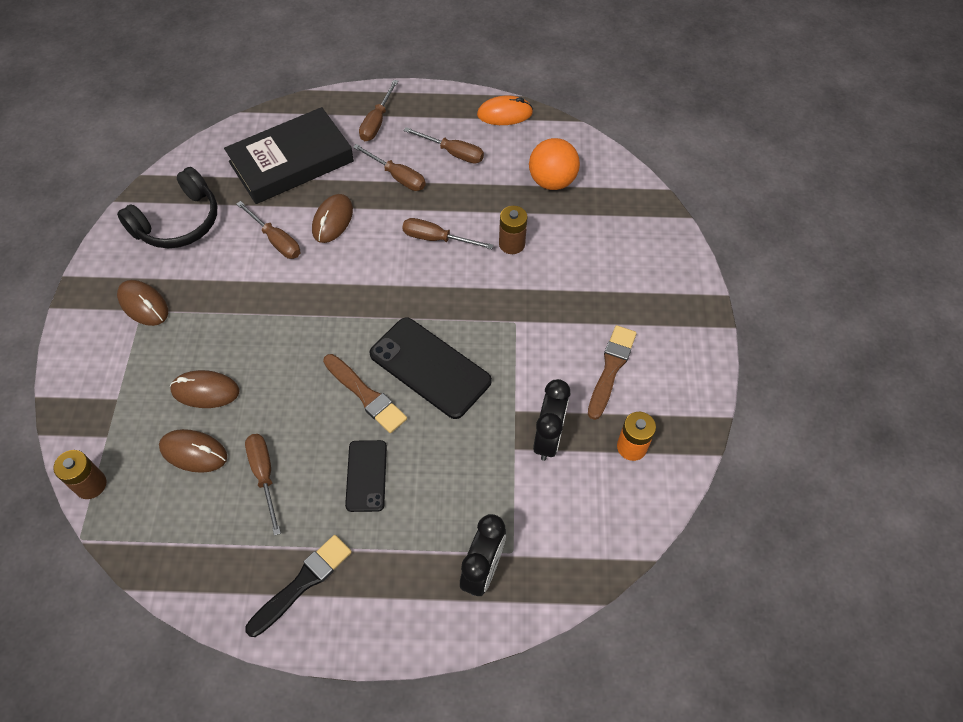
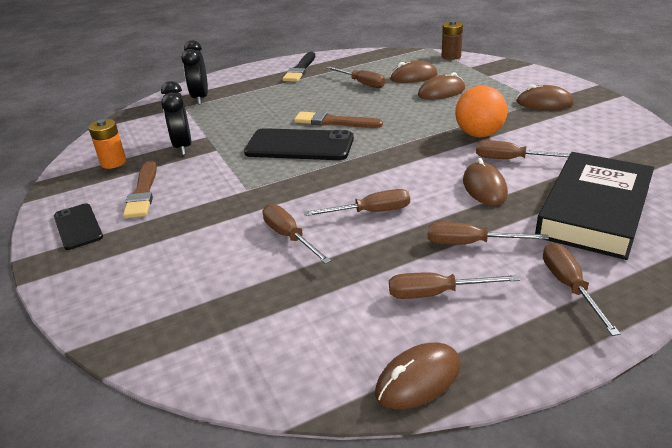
camera: 155 degrees right, 25 degrees down
black headphones [117,167,217,249] -> none
black phone [345,440,387,512] -> black phone moved to [54,203,103,250]
orange mouse [477,96,533,125] -> brown mouse [375,343,461,409]
brown battery [499,206,528,254] -> brown screwdriver [263,204,331,264]
orange ball [529,138,580,190] -> orange ball moved to [455,86,508,137]

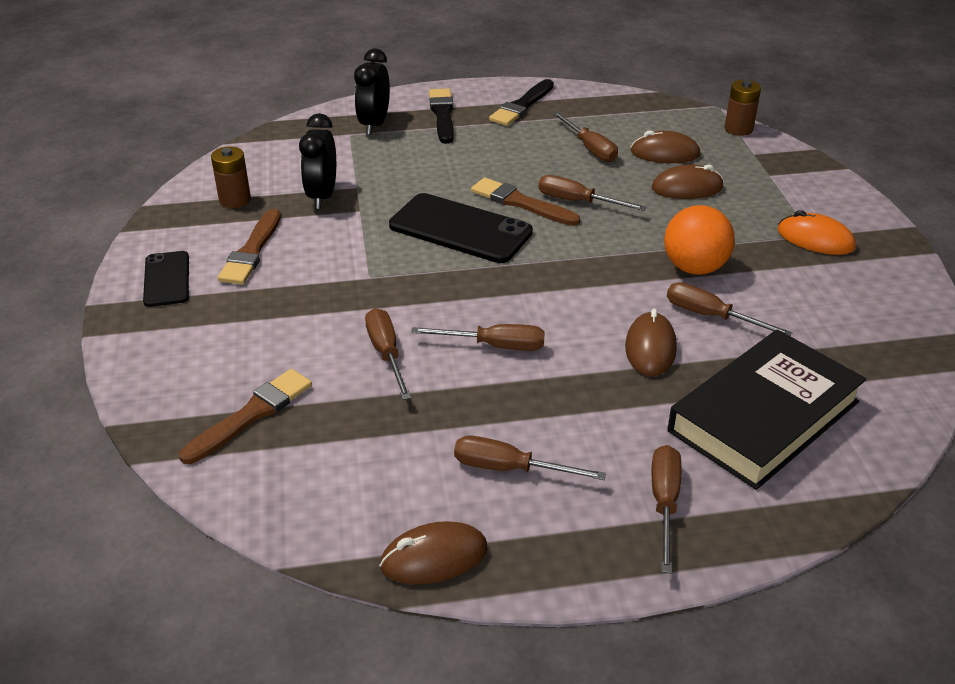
camera: 15 degrees right, 5 degrees up
orange battery [89,119,126,169] -> brown battery [211,146,251,208]
brown screwdriver [427,222,549,244] -> brown screwdriver moved to [539,175,646,211]
brown mouse [516,84,574,110] -> orange mouse [778,210,856,255]
none -> brown brush [179,369,312,464]
none -> black brush [429,88,454,144]

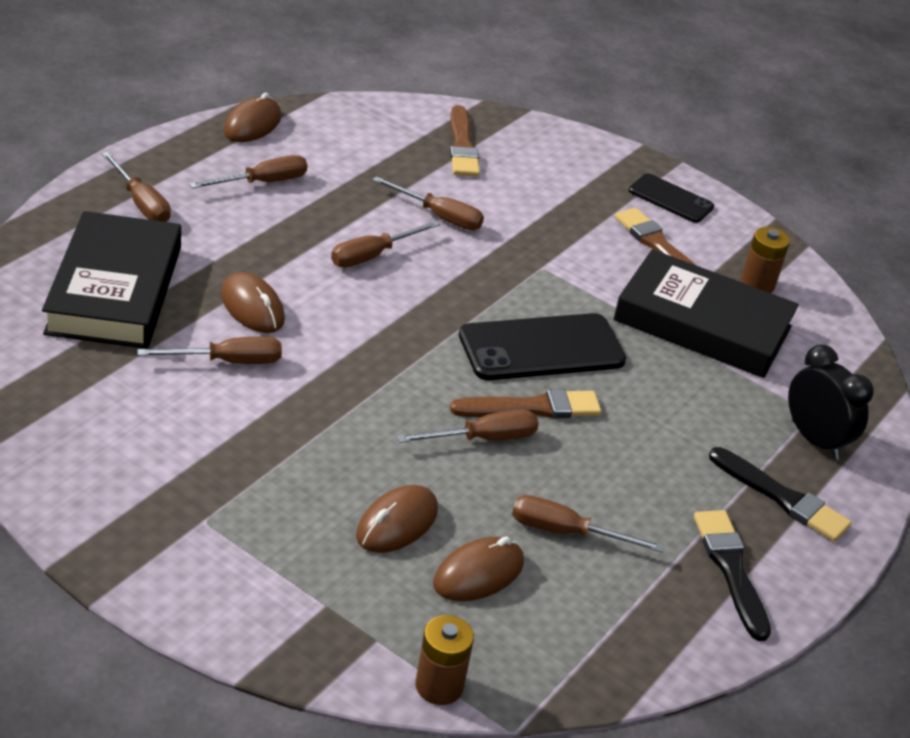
camera: 130 degrees right, 0 degrees up
black clock [299,113,336,209] -> black book [613,249,799,378]
orange ball [664,205,734,275] -> none
orange mouse [778,210,856,255] -> none

